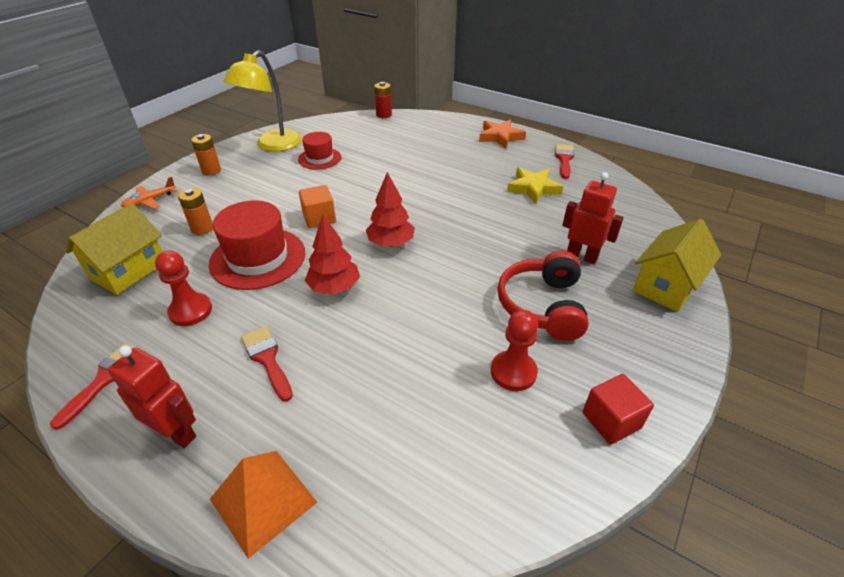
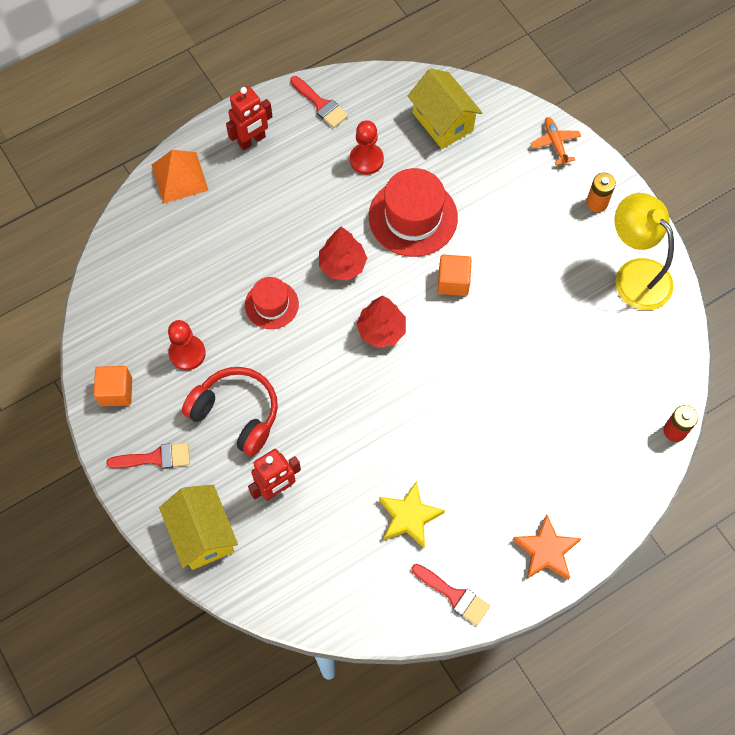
camera: 115 degrees right, 25 degrees up
orange battery [178,188,213,235] -> none
red brush [241,326,293,402] -> red brush moved to [106,442,190,469]
red hat [298,132,341,169] -> red hat moved to [245,277,299,329]
red cube [583,374,654,444] -> orange cube [94,366,132,406]

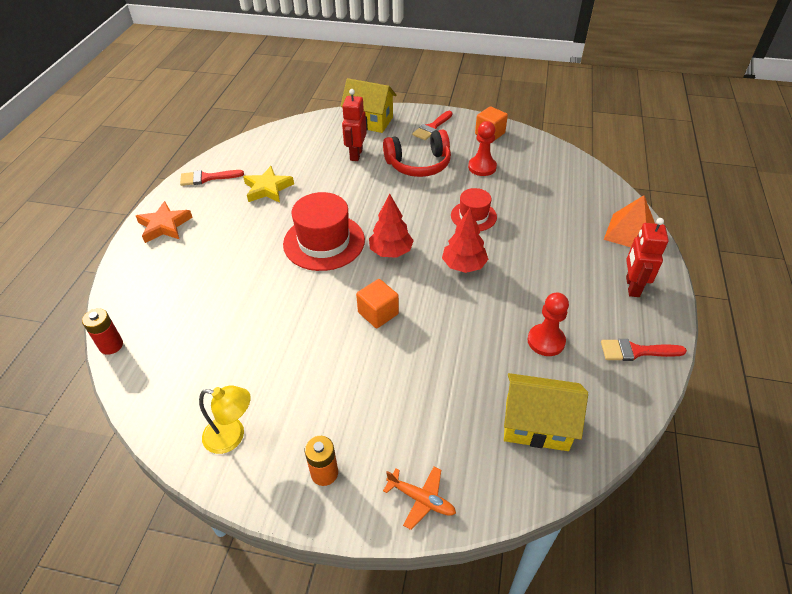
camera: 135 degrees right, 20 degrees down
red hat [369,168,458,257] -> red hat moved to [283,192,365,271]
yellow lamp [615,193,674,310] -> yellow lamp [199,386,251,454], size x0.61

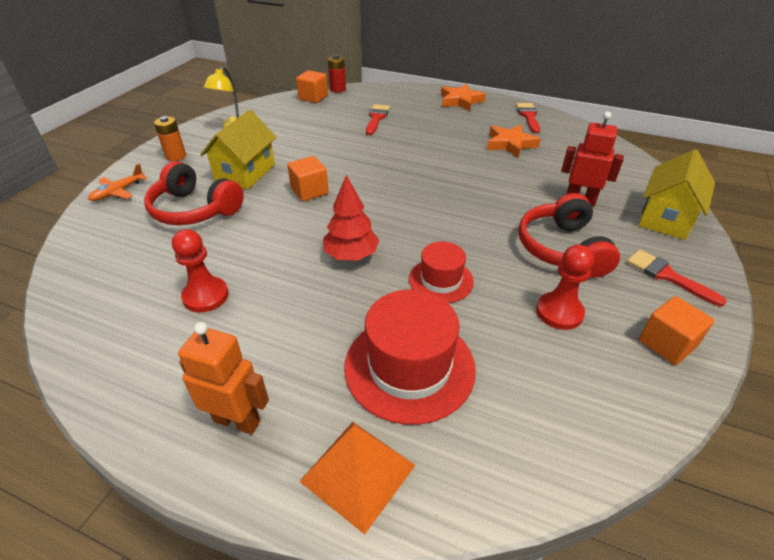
camera: 100 degrees right, 5 degrees down
yellow star [243,166,294,203] -> orange star [487,125,541,158]
red hat [283,192,365,271] -> red hat moved to [344,290,476,425]
red tree [369,194,414,258] -> none
yellow house [504,373,588,451] -> yellow house moved to [200,110,277,189]
red brush [601,339,687,361] -> red brush moved to [366,104,390,135]
red robot [626,218,669,297] -> orange robot [178,322,269,435]
none -> red headphones [144,161,244,225]
none -> orange cube [296,70,328,103]

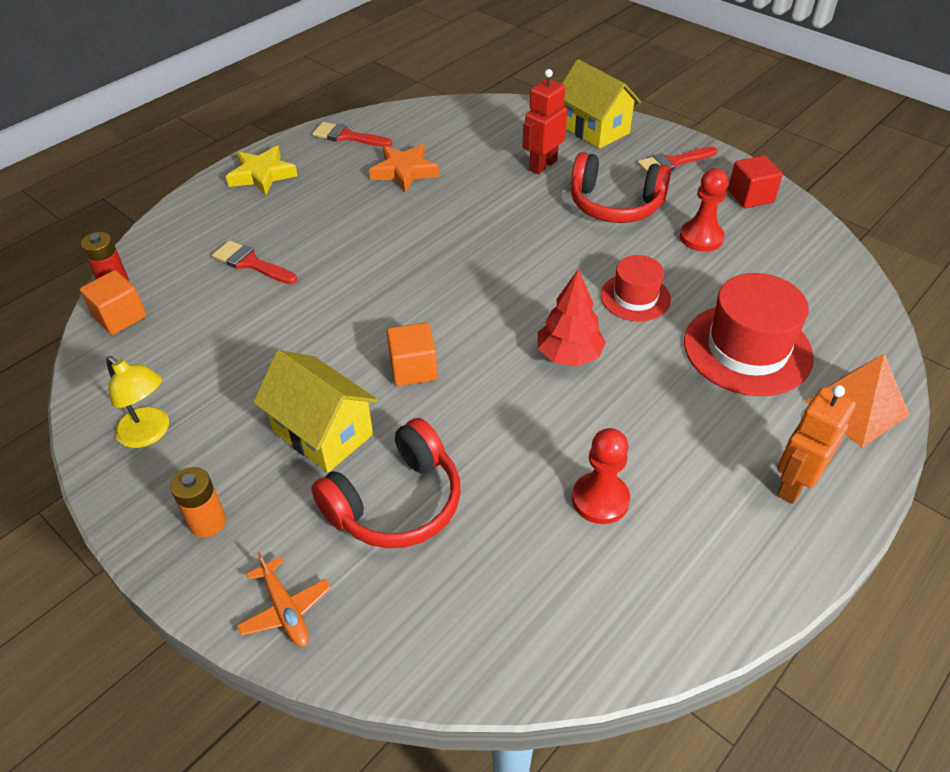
camera: 70 degrees left, 5 degrees up
orange star [441,84,486,111] -> yellow star [226,146,298,196]
orange cube [639,296,715,365] -> red cube [728,155,783,208]

